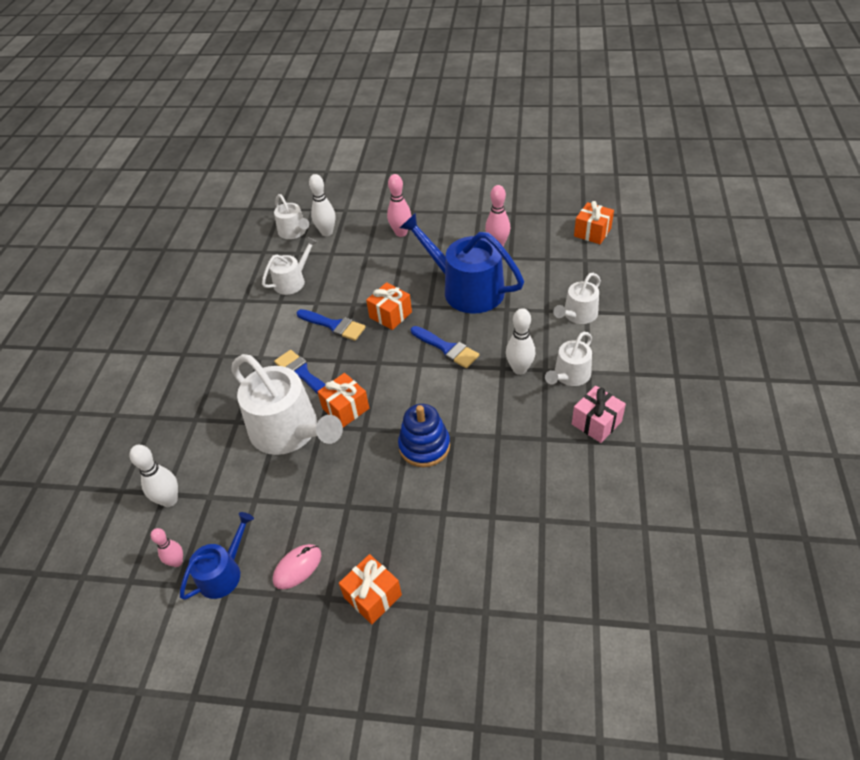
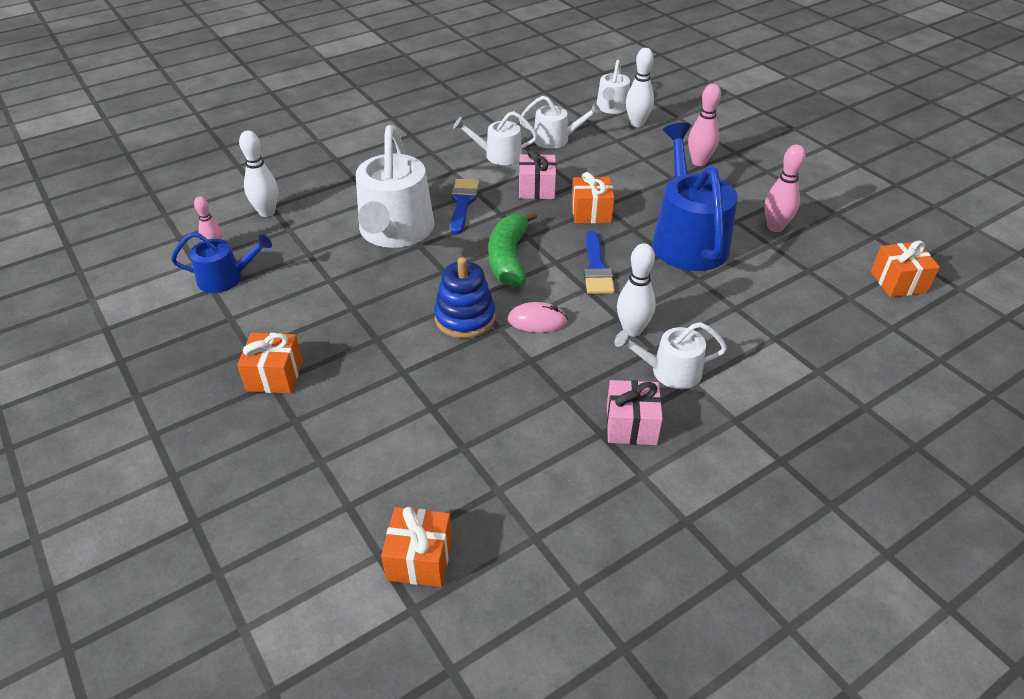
camera: 45 degrees right, 5 degrees down
pink mouse [273,544,321,589] -> pink mouse moved to [508,302,568,333]
blue brush [296,309,366,341] -> pink gift [519,149,556,199]
orange gift [317,373,369,427] -> orange gift moved to [381,507,452,587]
white watering can [553,273,601,324] -> white watering can moved to [453,111,537,165]
none -> green banana [489,211,537,287]

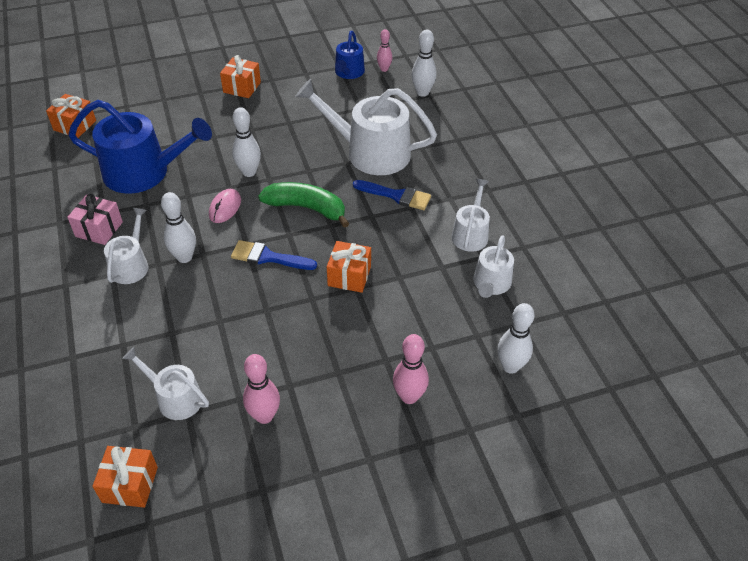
camera: 105 degrees right, 5 degrees up
blue stacking toy [434,257,495,338] -> white bowling pin [232,107,261,177]
pink gift [519,149,556,199] -> none
white watering can [596,60,630,114] -> white watering can moved to [122,347,209,420]
blue watering can [652,123,738,271] -> blue watering can moved to [68,100,212,194]

